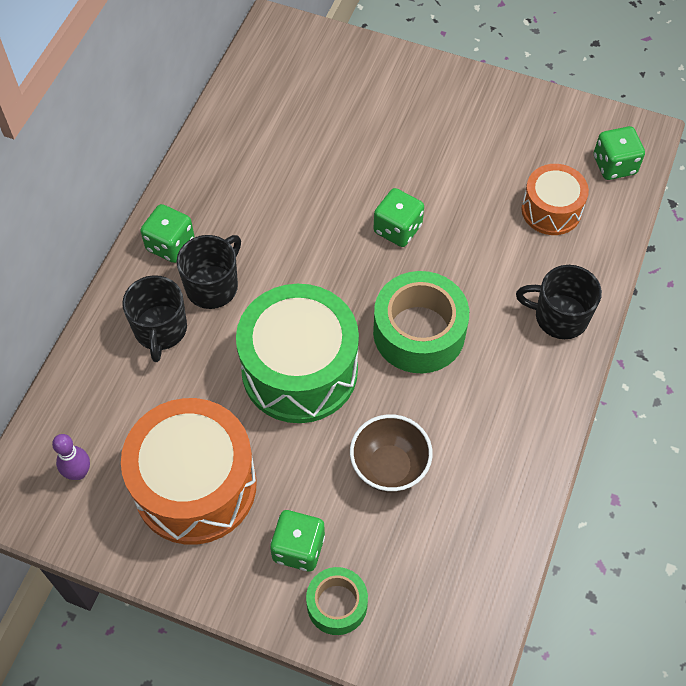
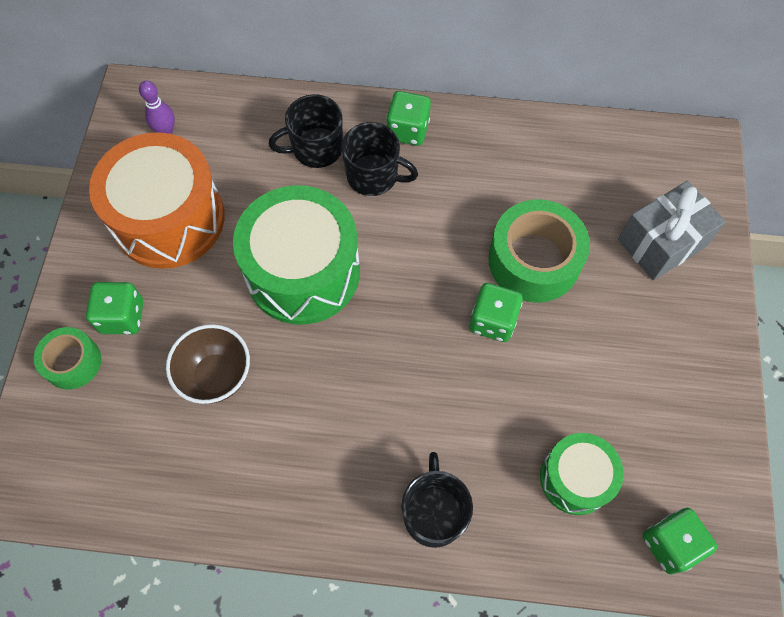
camera: 75 degrees right, 5 degrees up
green tape [373,271,469,373] -> green tape moved to [488,200,590,302]
orange drum [521,164,589,235] -> green drum [540,433,624,515]
none -> grey gift [618,181,726,280]

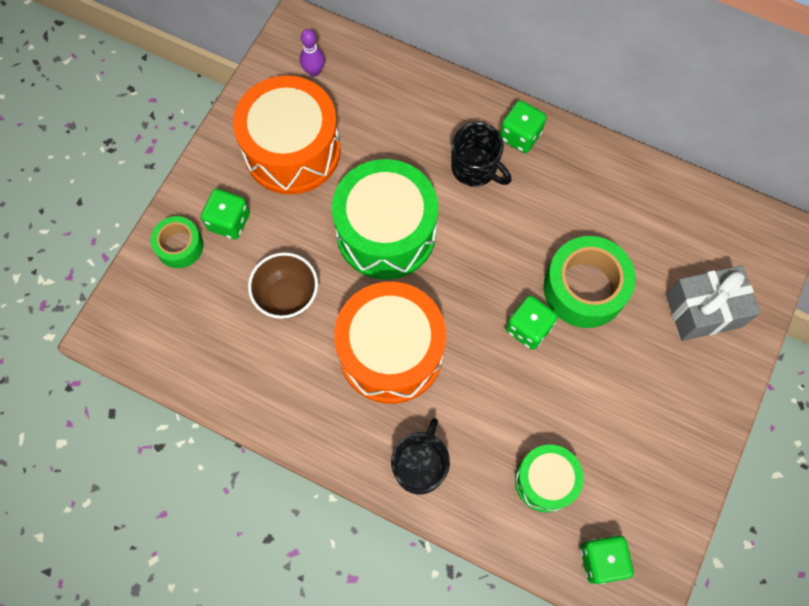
camera: 20 degrees right, 5 degrees up
black mug [269,94,343,168] -> none
none -> orange drum [334,282,446,404]

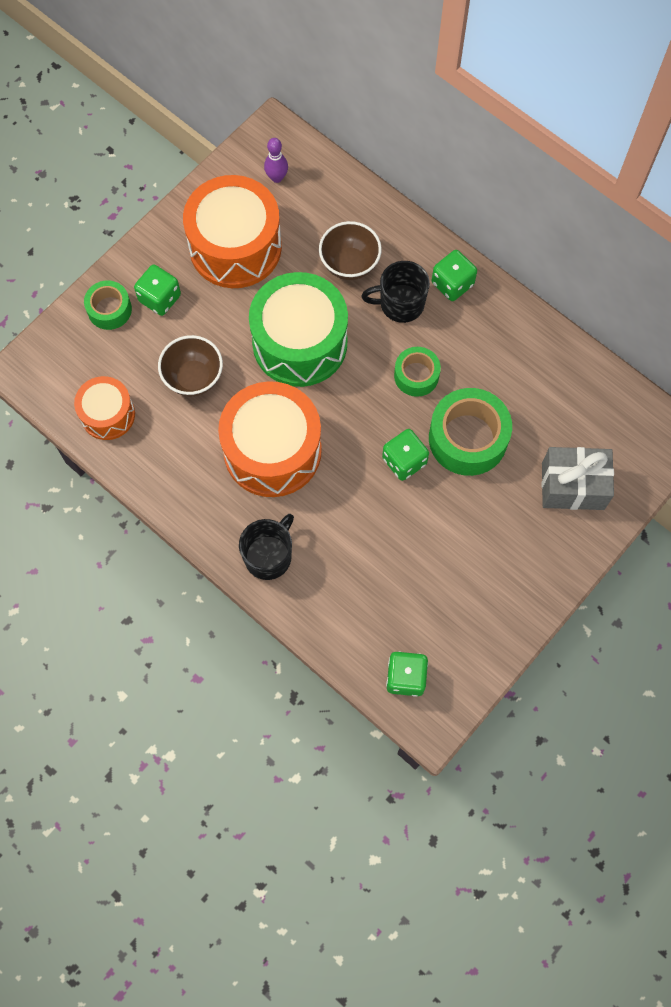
camera: 15 degrees right, 0 degrees up
black mug [451,122,512,187] -> black mug turned 120 degrees clockwise [361,261,430,323]
green drum [515,445,584,513] -> none
none -> orange drum [74,376,135,440]
none -> brown bowl [319,221,382,280]
none -> green tape [394,347,441,397]

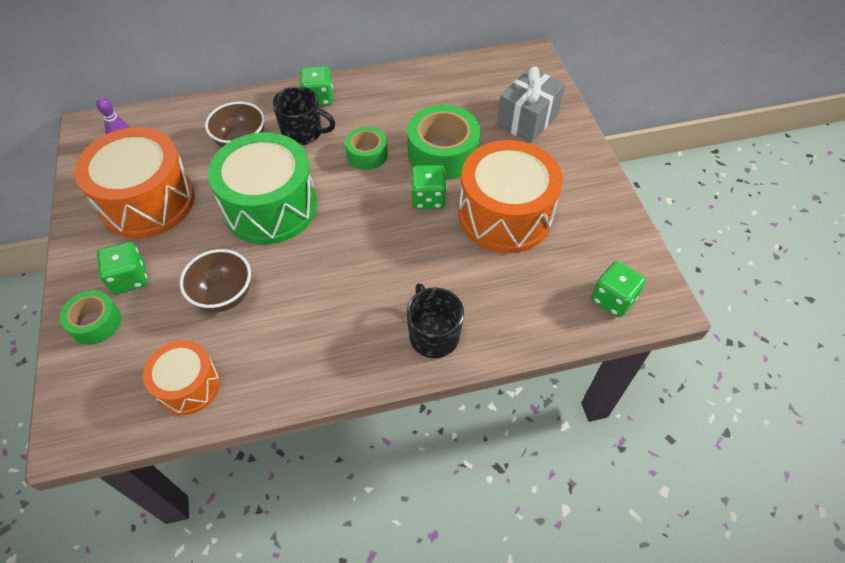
camera: 55 degrees left, 15 degrees down
orange drum [218,381,322,497] -> orange drum moved to [459,140,563,253]
black mug [361,261,430,323] -> black mug turned 105 degrees counterclockwise [272,86,335,145]

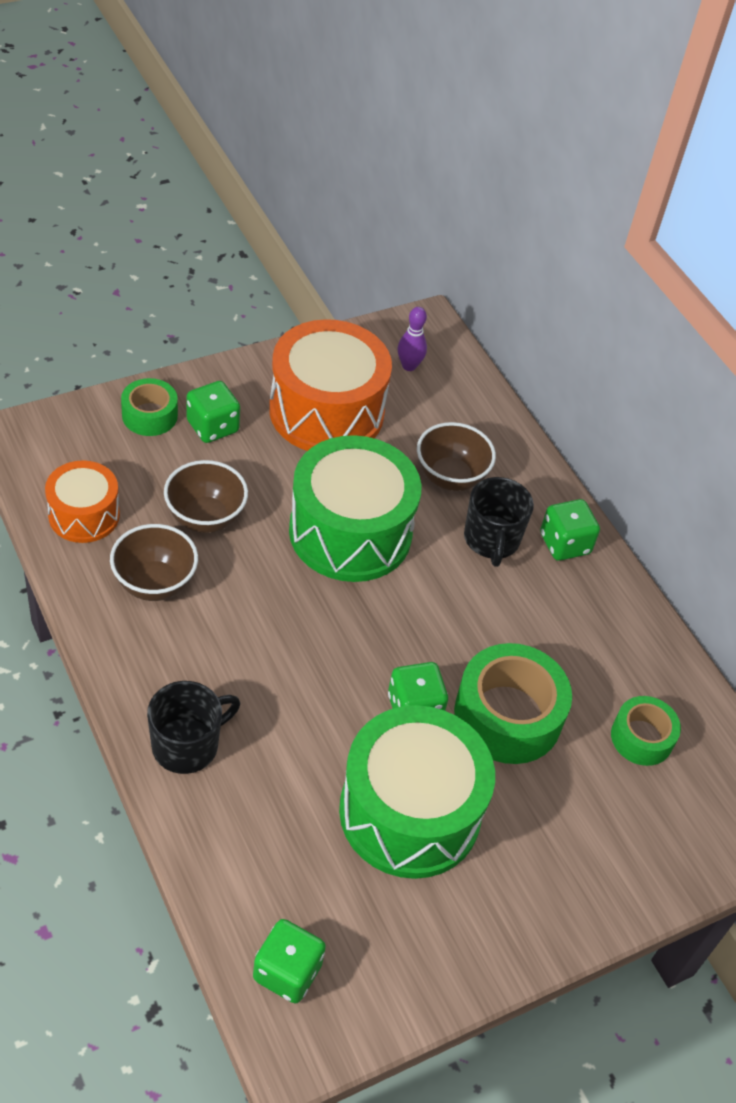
camera: 70 degrees right, 5 degrees down
green tape [345,127,388,170] -> green tape moved to [611,696,681,766]
orange drum [459,140,563,253] -> green drum [339,705,495,879]
grey gift [497,66,565,143] -> none
none -> brown bowl [110,524,198,601]

